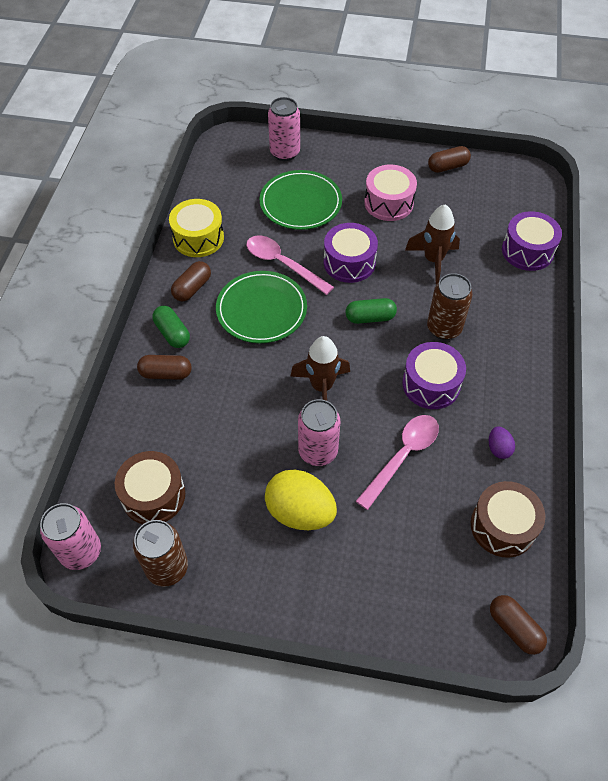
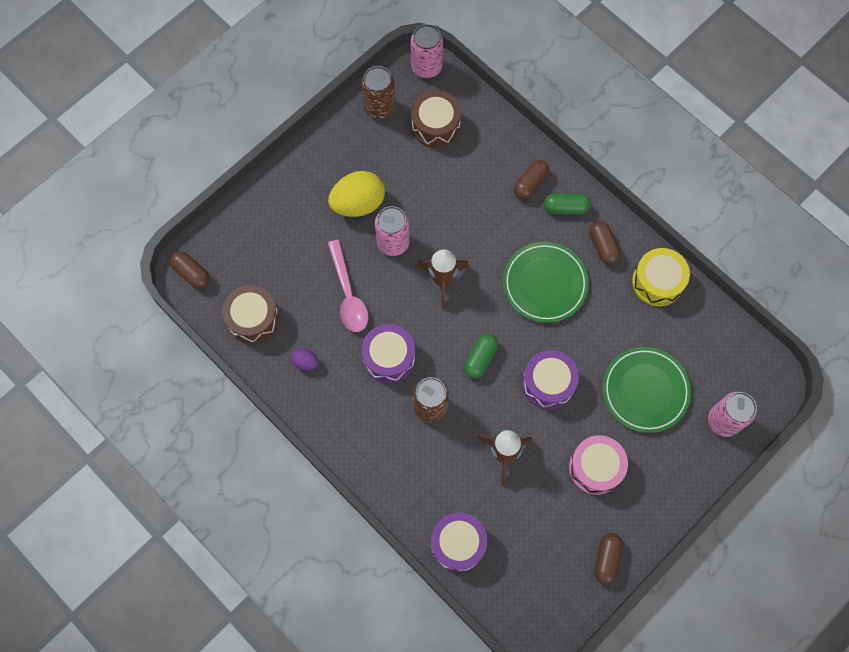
camera: 125 degrees right, 15 degrees up
pink spoon [246,236,334,295] -> none
brown capsule [490,595,547,655] -> brown capsule turned 45 degrees clockwise [170,251,210,289]

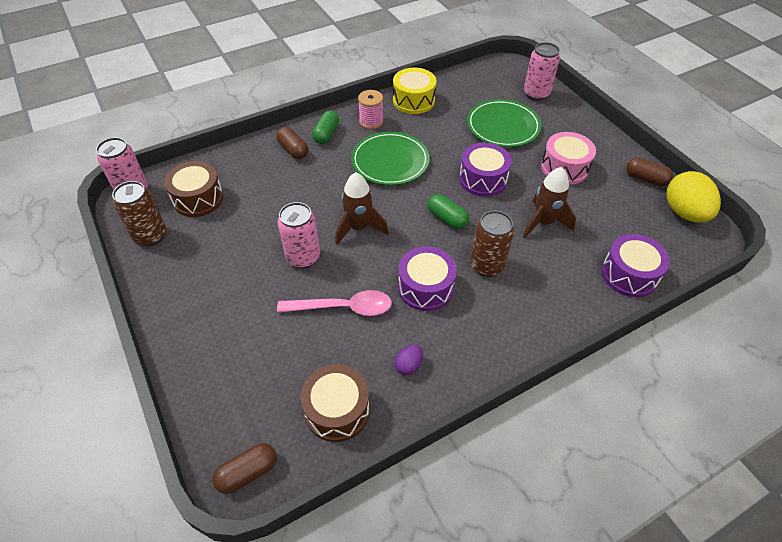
camera: 75 degrees left, 20 degrees down
yellow egg [328,171,385,217] -> yellow egg moved to [667,171,721,222]
brown capsule [589,221,621,265] -> pink spool [358,90,383,129]

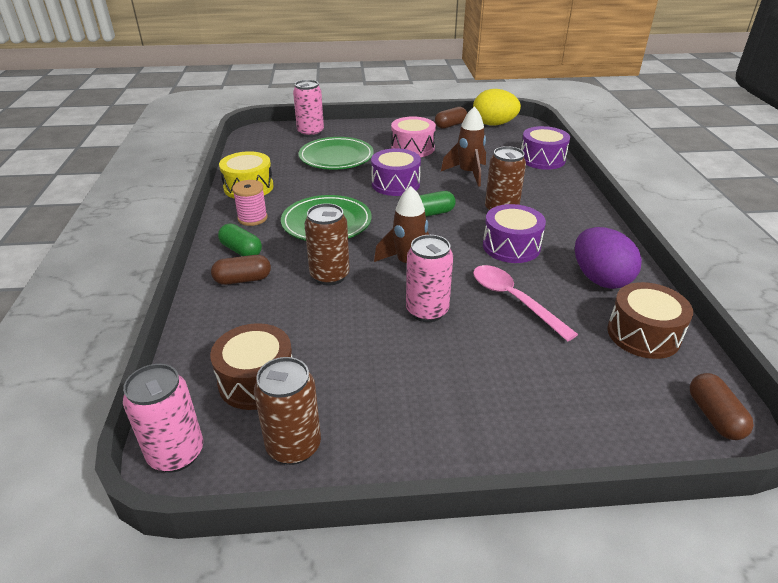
camera: 65 degrees left, 15 degrees down
pink spoon [277,290,392,316] -> pink spoon turned 60 degrees counterclockwise [473,265,578,341]
purple egg [394,345,423,375] -> purple egg [575,227,642,289], size x2.12
none -> brown can [304,203,350,286]

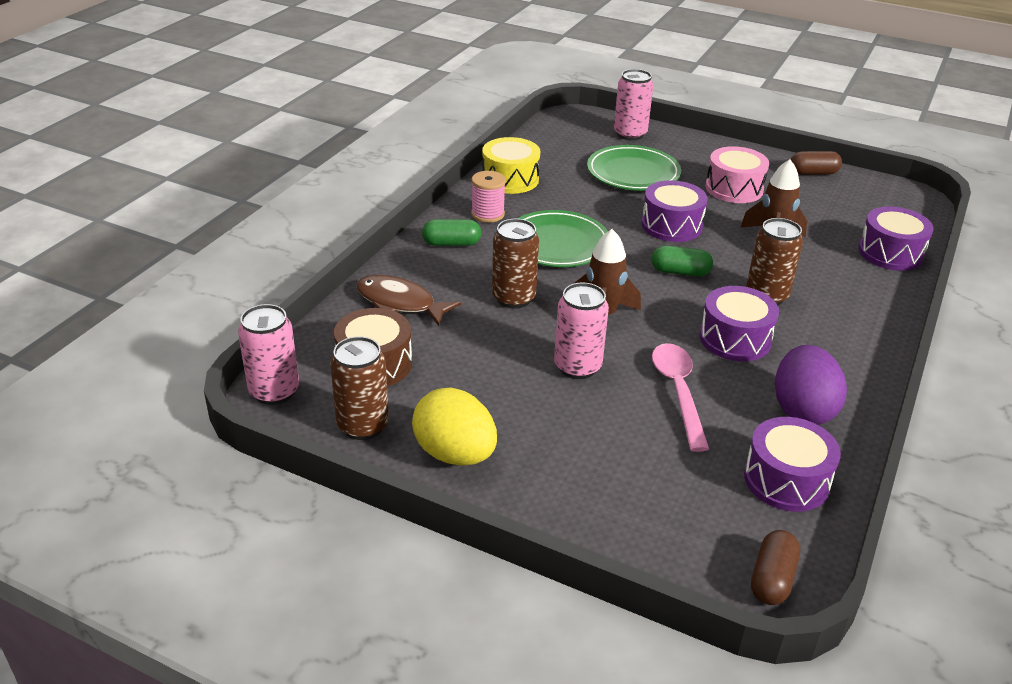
camera: 30 degrees right, 0 degrees up
brown capsule [211,255,271,285] -> none
green capsule [218,223,262,256] -> green capsule turned 75 degrees counterclockwise [422,219,481,246]
yellow egg [473,89,521,125] -> yellow egg moved to [412,388,497,466]
brown drum [607,282,693,359] -> purple drum [744,417,841,512]
none -> brown fish [356,275,461,326]

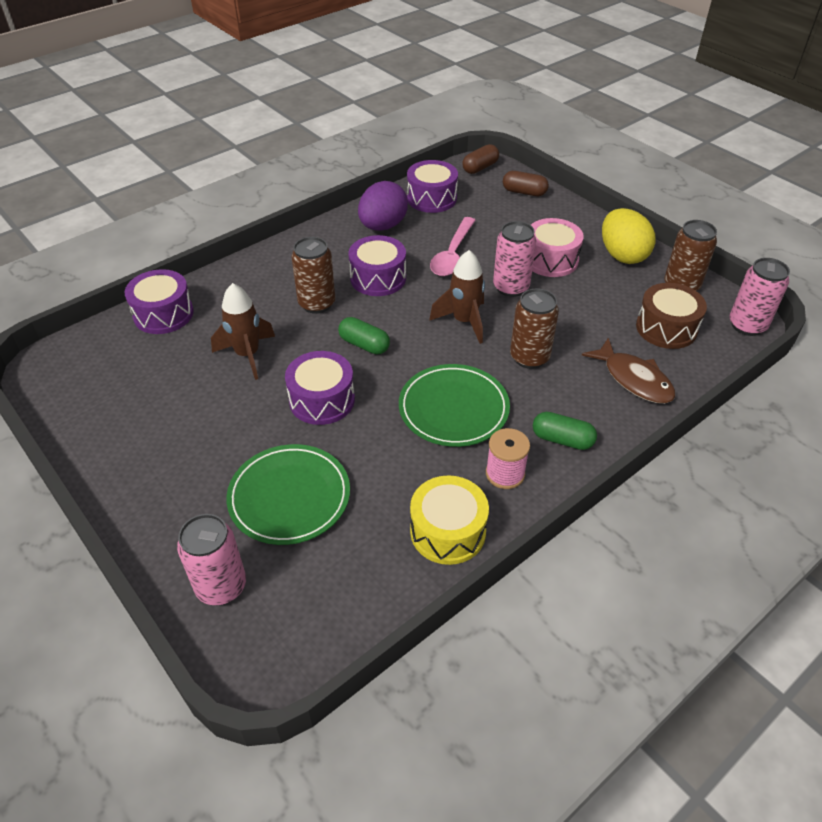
camera: 155 degrees left, 10 degrees up
pink drum [706,146,769,203] -> pink drum moved to [531,218,584,277]
brown capsule [791,151,842,175] -> brown capsule moved to [503,171,549,196]

